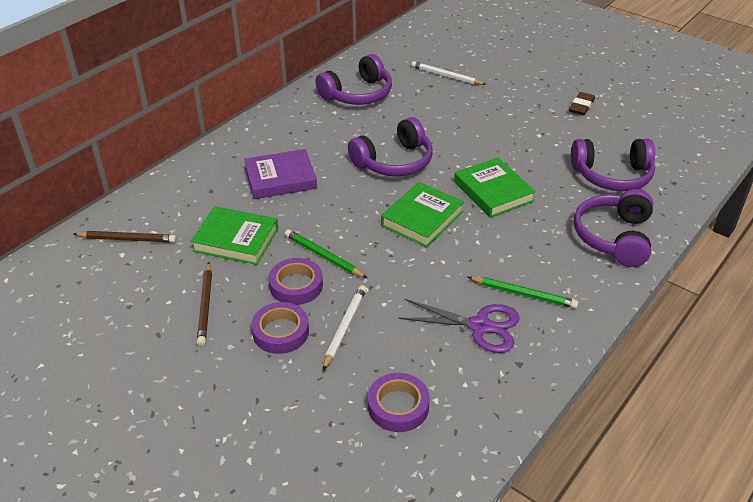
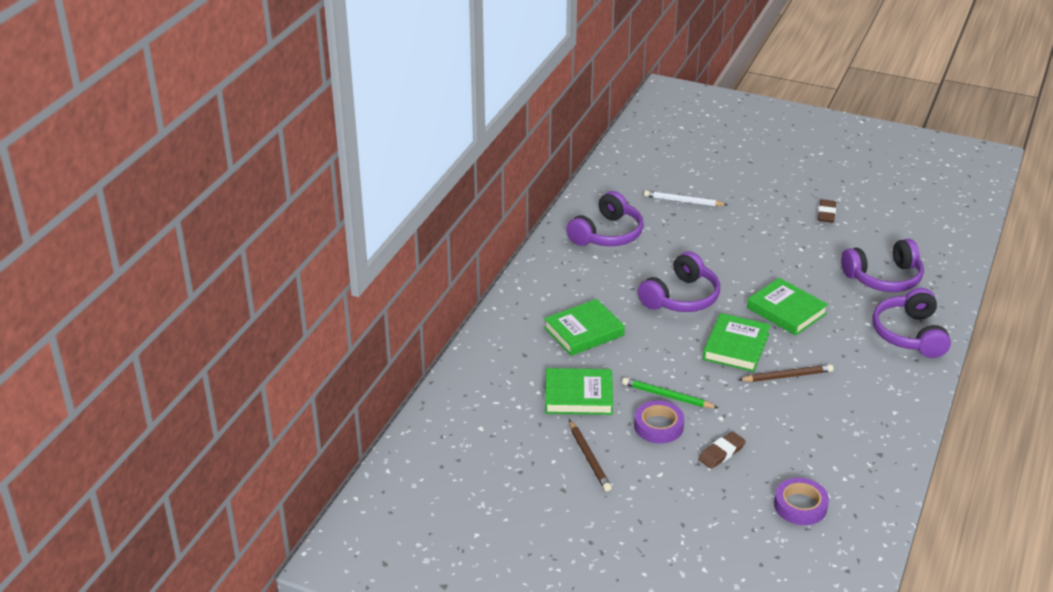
camera: 15 degrees left, 5 degrees down
brown pencil [74,231,177,243] -> brown pencil moved to [739,364,833,382]
purple book [244,149,317,199] -> green book [544,299,625,356]
purple tape [251,302,309,354] -> none
white pencil [323,285,367,370] -> brown eraser [698,432,746,469]
purple scissors [398,299,520,353] -> none
green pencil [468,277,579,309] -> none

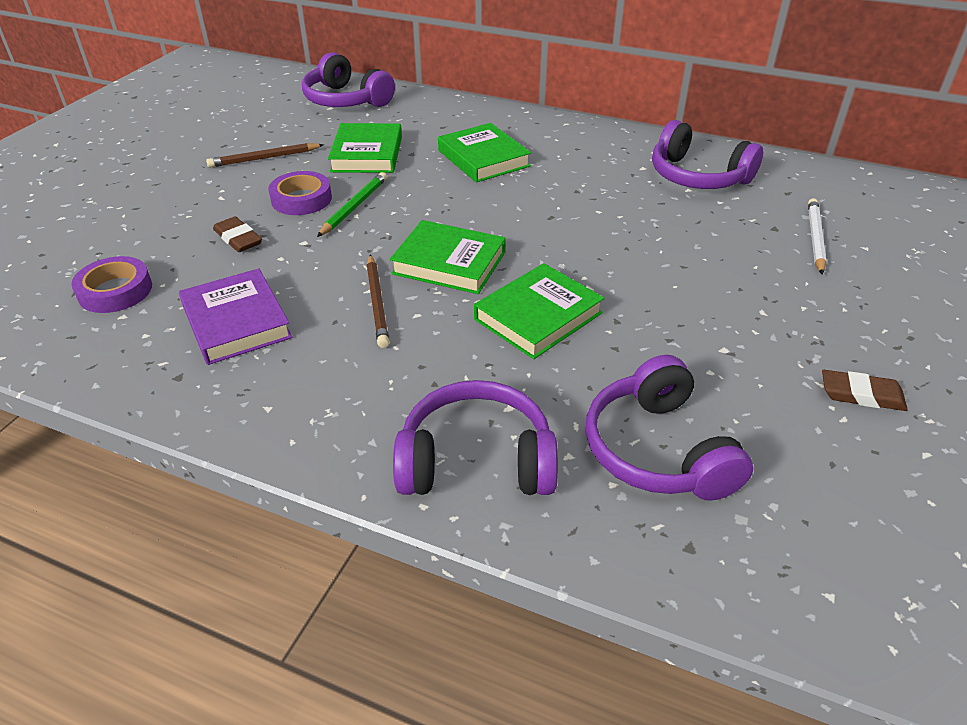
camera: 90 degrees right, 5 degrees up
purple headphones [638,251,720,312] -> purple headphones moved to [302,52,395,107]
none -> purple book [179,268,293,365]

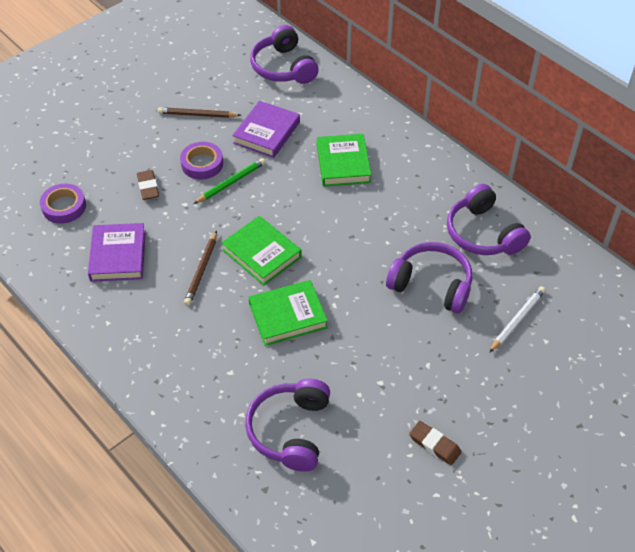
camera: 25 degrees right, 10 degrees up
green book [328,123,402,173] -> purple book [232,101,300,158]
purple headphones [393,380,558,495] -> purple headphones moved to [386,242,473,314]

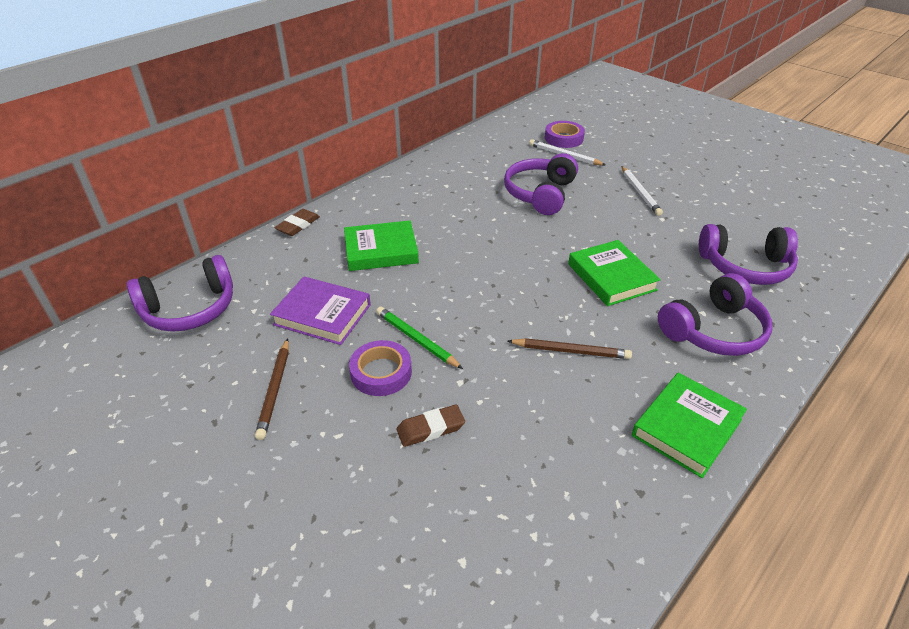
camera: 95 degrees left, 10 degrees down
purple tape [40,184,86,224] -> purple tape moved to [545,121,585,148]
purple book [88,223,146,282] -> none
green book [221,216,302,285] -> green book moved to [632,373,747,478]
brown eraser [409,421,462,465] -> brown eraser moved to [275,209,320,236]
purple headphones [447,184,531,255] -> purple headphones moved to [658,273,772,356]
none -> white pencil [621,166,663,216]

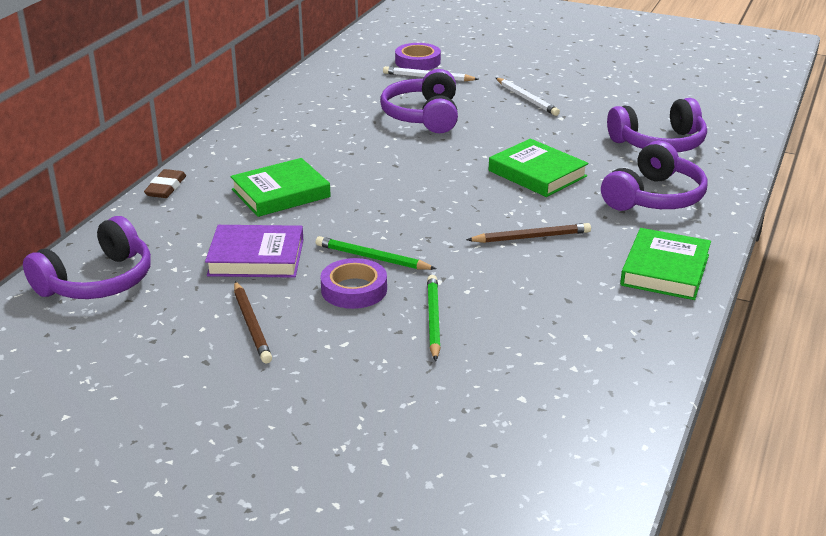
camera: 20 degrees left, 10 degrees down
brown eraser [397,404,465,447] -> green pencil [427,275,441,361]

